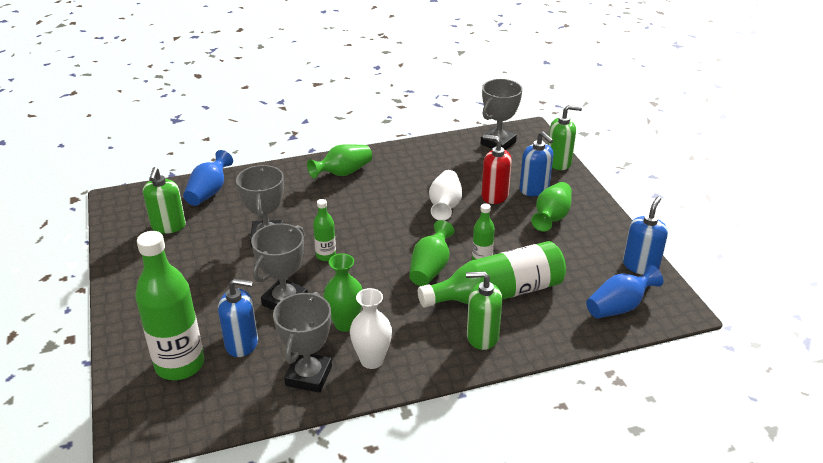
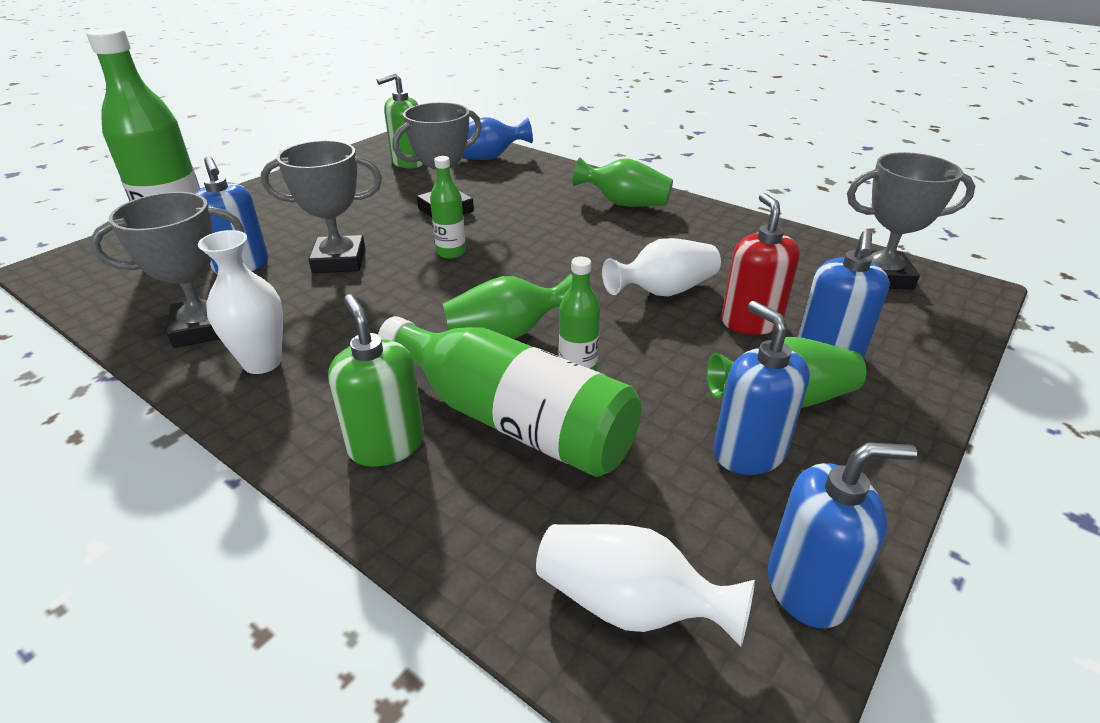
camera: 55 degrees right, 0 degrees up
green vase [324,253,363,332] -> none
green soap dispenser [548,105,582,170] -> none
blue vase [586,265,663,318] -> white vase [536,524,755,647]
none -> blue soap dispenser [714,301,810,475]

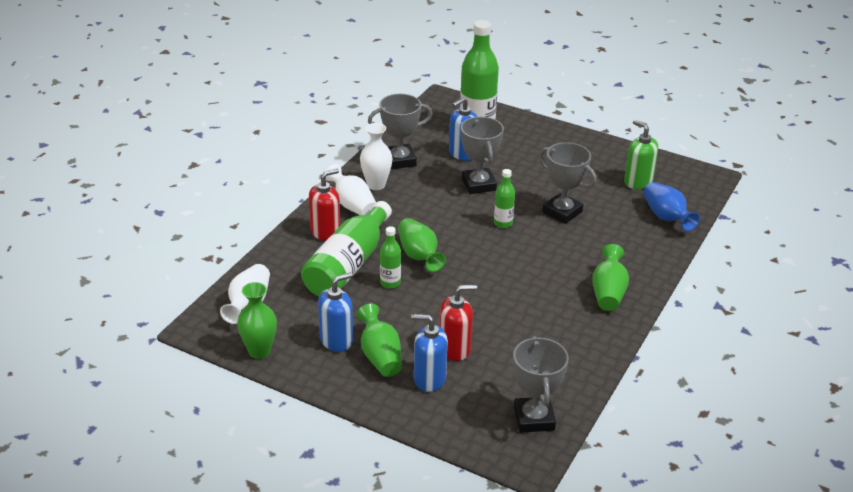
camera: 80 degrees right, 0 degrees up
grey trophy [90,192,244,348] -> grey trophy turned 75 degrees counterclockwise [368,94,433,169]
green soap dispenser [328,294,424,467] -> red soap dispenser [309,169,340,241]
white vase [602,238,721,296] -> white vase moved to [326,164,376,215]
blue soap dispenser [768,443,917,628] -> green vase [237,282,277,359]

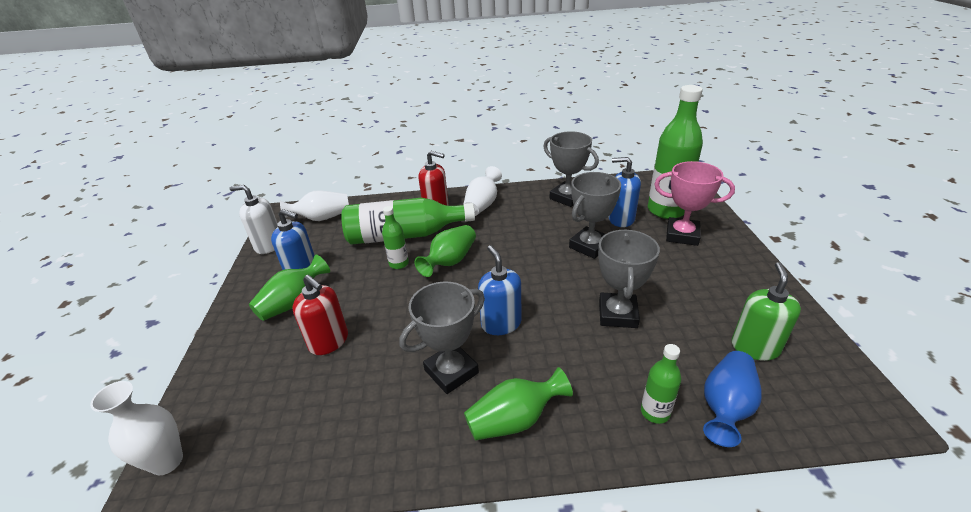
camera: 60 degrees right, 0 degrees up
green vase [237,282,277,359] -> white soap dispenser [230,185,278,254]
white vase [360,123,393,190] -> white vase moved to [90,381,183,475]
blue soap dispenser [411,314,448,392] -> blue soap dispenser moved to [478,245,522,335]
green bottle [494,169,515,228] -> green bottle moved to [641,344,681,424]
grey trophy [513,336,569,433] -> grey trophy moved to [400,282,485,394]
none -> pink trophy [654,161,735,246]

